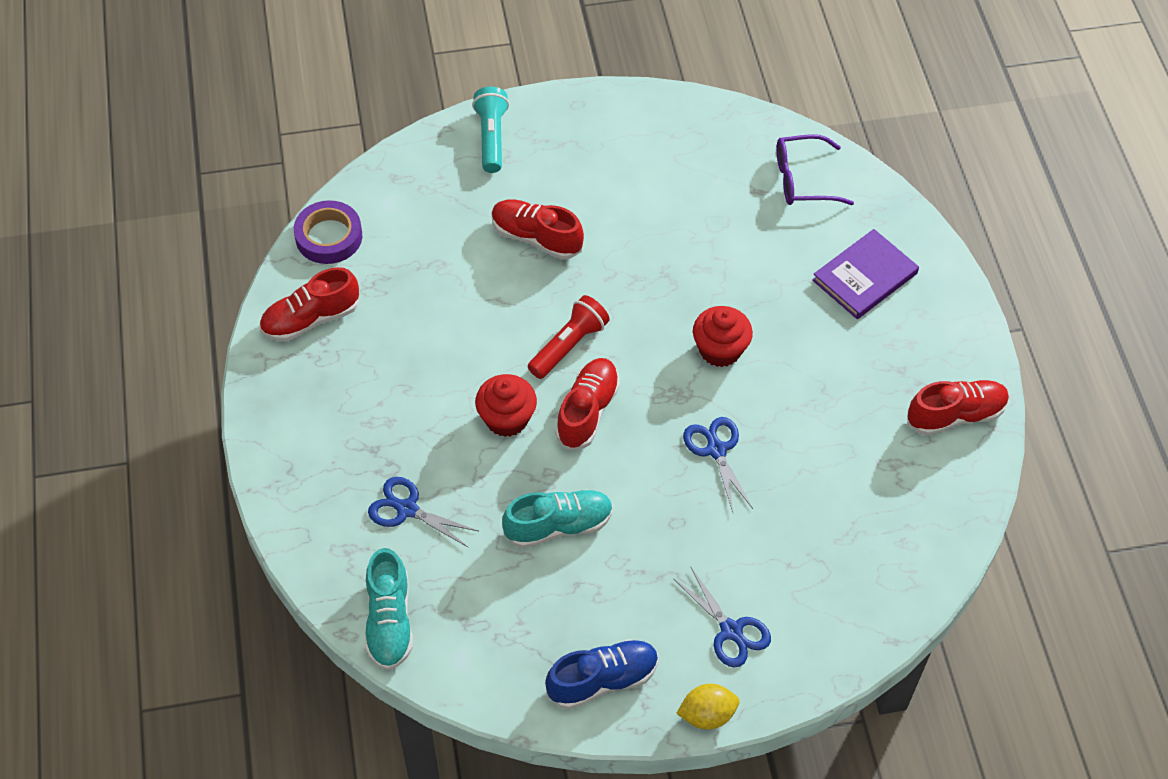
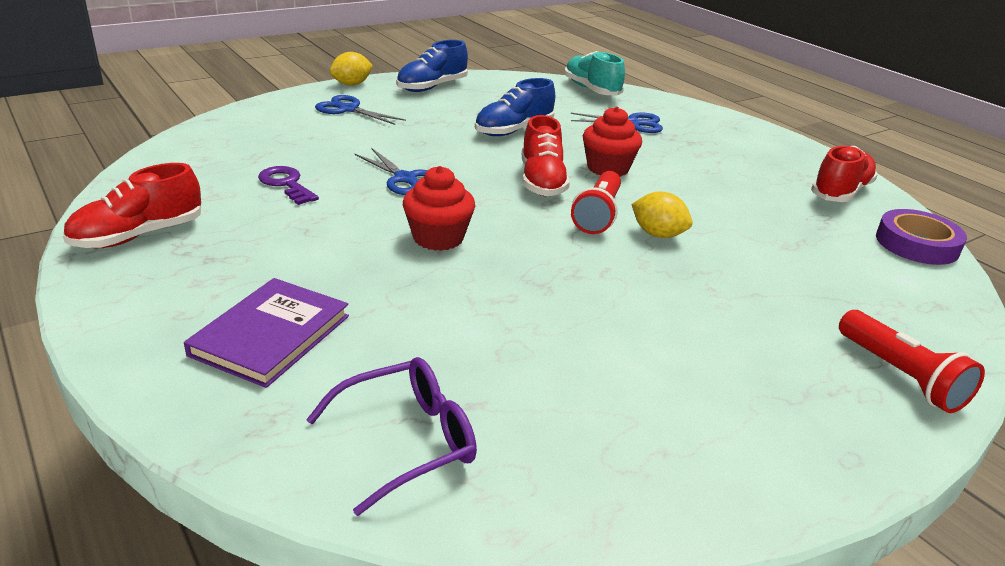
camera: 155 degrees right, 25 degrees down
turquoise flashlight [472,87,509,173] -> red flashlight [839,310,985,413]
red shoe [492,199,584,260] -> none
turquoise shoe [502,489,613,548] -> blue shoe [475,78,555,136]
none -> purple key [258,166,319,205]
none -> yellow lemon [631,191,692,238]

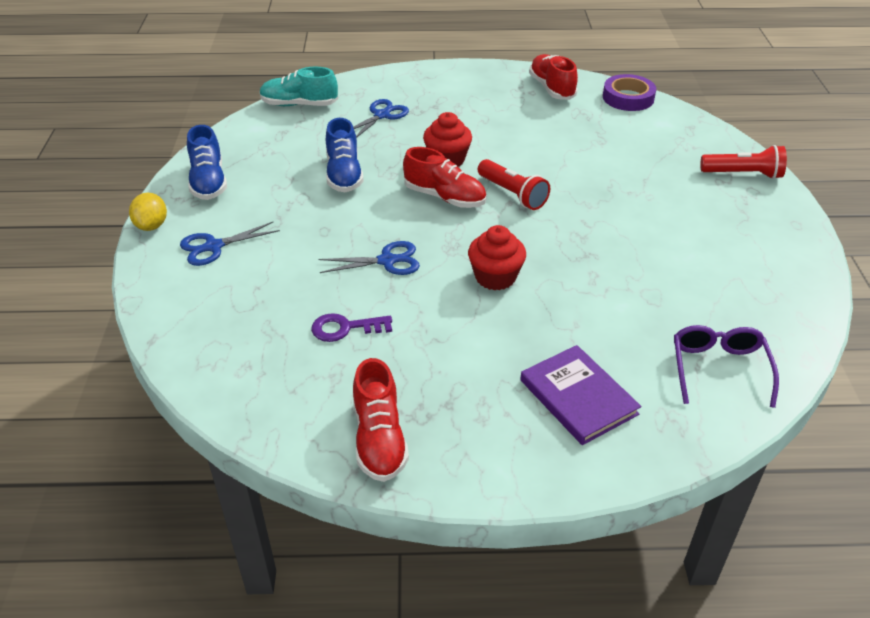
camera: 55 degrees left, 10 degrees up
yellow lemon [631,191,692,238] -> none

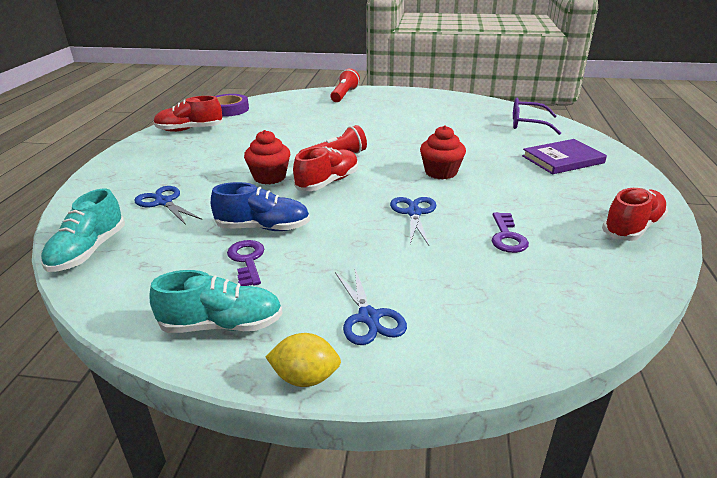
camera: 80 degrees left, 10 degrees down
blue shoe [187,125,227,200] -> turquoise shoe [150,270,283,333]
red shoe [353,358,409,482] -> red shoe turned 45 degrees counterclockwise [602,187,668,241]
none -> purple key [227,240,264,286]

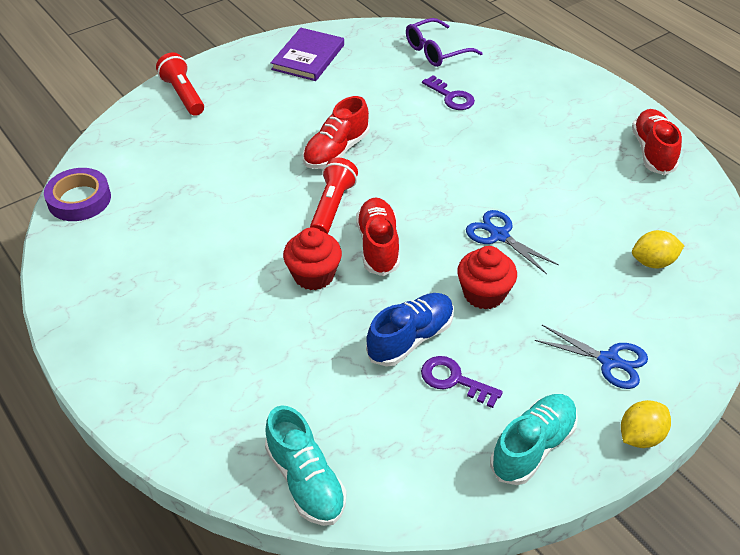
camera: 45 degrees left, 15 degrees up
blue scissors [134,186,202,225] -> none
red shoe [154,96,223,132] -> red shoe moved to [303,96,370,169]
red cupcake [420,125,466,179] -> red cupcake moved to [457,246,517,310]
purple key [492,212,529,253] -> purple key moved to [422,75,475,110]
purple book [522,139,607,174] -> purple book moved to [271,28,344,81]
none -> yellow lemon [632,230,684,268]

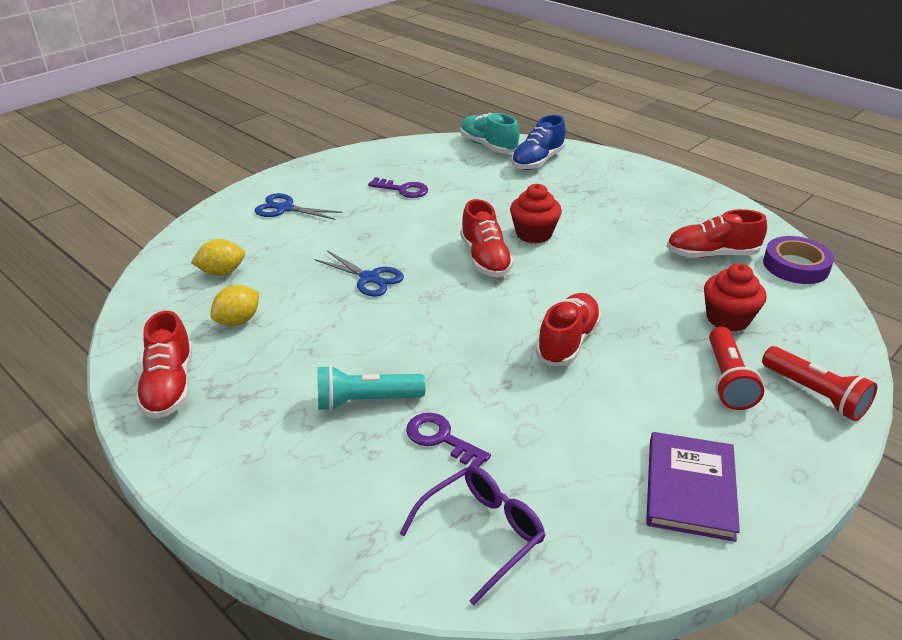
camera: 170 degrees right, 10 degrees down
red flashlight [310,157,358,234] -> red flashlight moved to [709,327,764,410]
blue shoe [366,293,454,367] -> blue shoe moved to [511,115,566,170]
red cupcake [457,246,517,310] -> red cupcake moved to [704,263,766,332]
turquoise shoe [490,394,578,485] -> none
yellow lemon [621,400,671,448] -> yellow lemon moved to [211,285,259,326]
none -> turquoise flashlight [318,365,426,411]
none -> red shoe [667,209,767,258]

